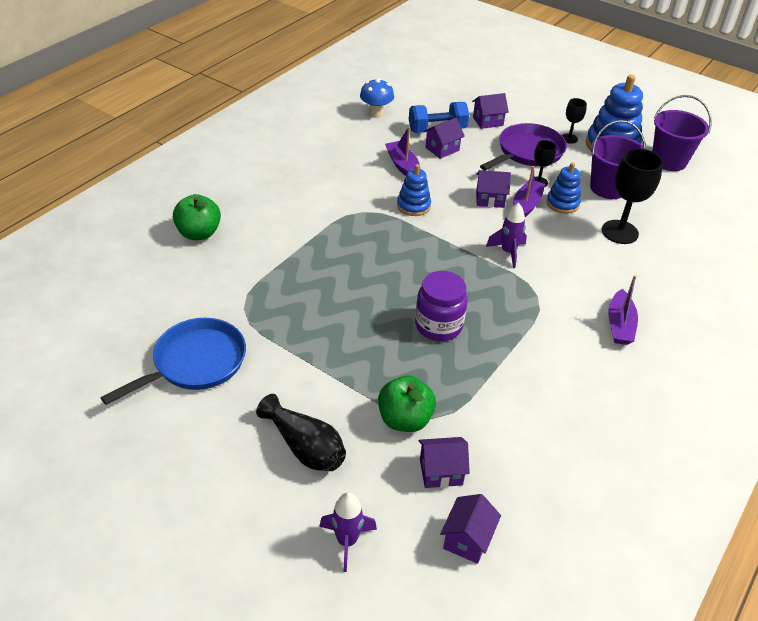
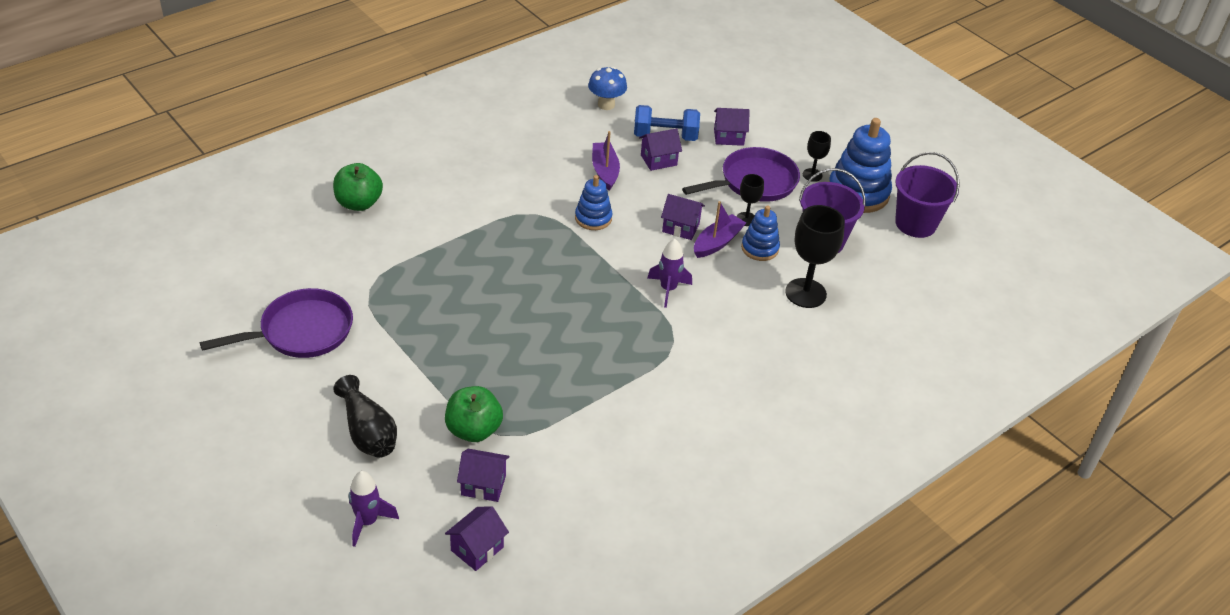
camera: 15 degrees right, 0 degrees up
blue pan [101,318,246,405] -> purple pan [200,288,353,358]
purple jar [415,271,468,341] -> none
purple boat [608,275,638,345] -> none

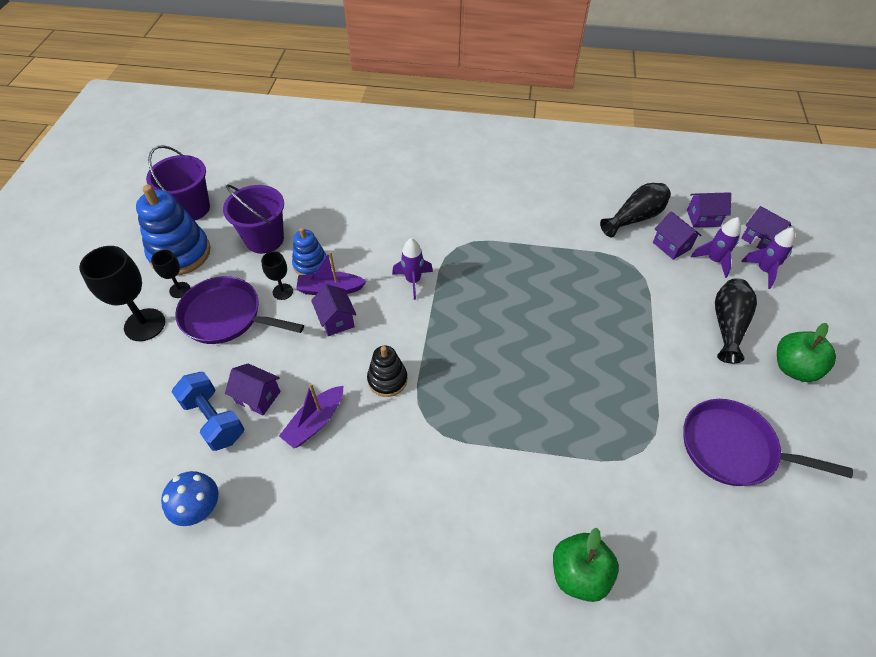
camera: 130 degrees left, 10 degrees up
green apple [445,386,503,442] -> green apple moved to [777,323,836,382]
blue stacking toy [575,175,613,230] -> black stacking toy [367,346,407,397]
purple house [714,108,750,146] -> purple house moved to [741,206,791,249]
black goblet [785,205,845,308] -> black goblet moved to [79,246,165,341]
none -> black vase [600,183,671,237]
none -> purple rocket [691,217,741,278]

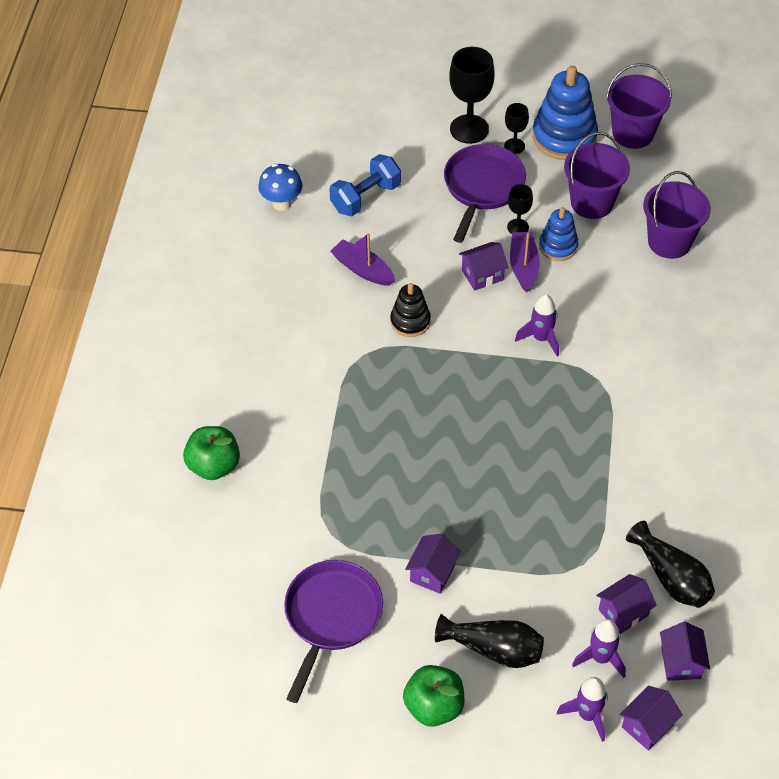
camera: 90 degrees right, 0 degrees up
purple house [225,363,281,415] -> purple house moved to [405,534,461,594]
none -> purple bucket [643,171,711,259]

